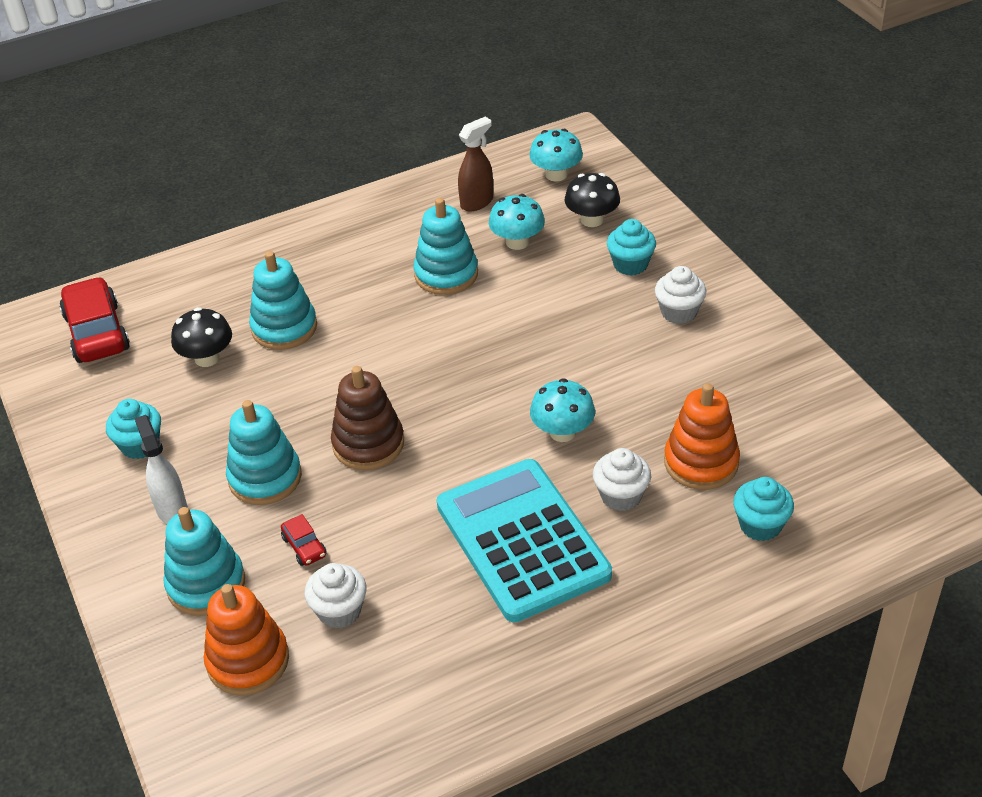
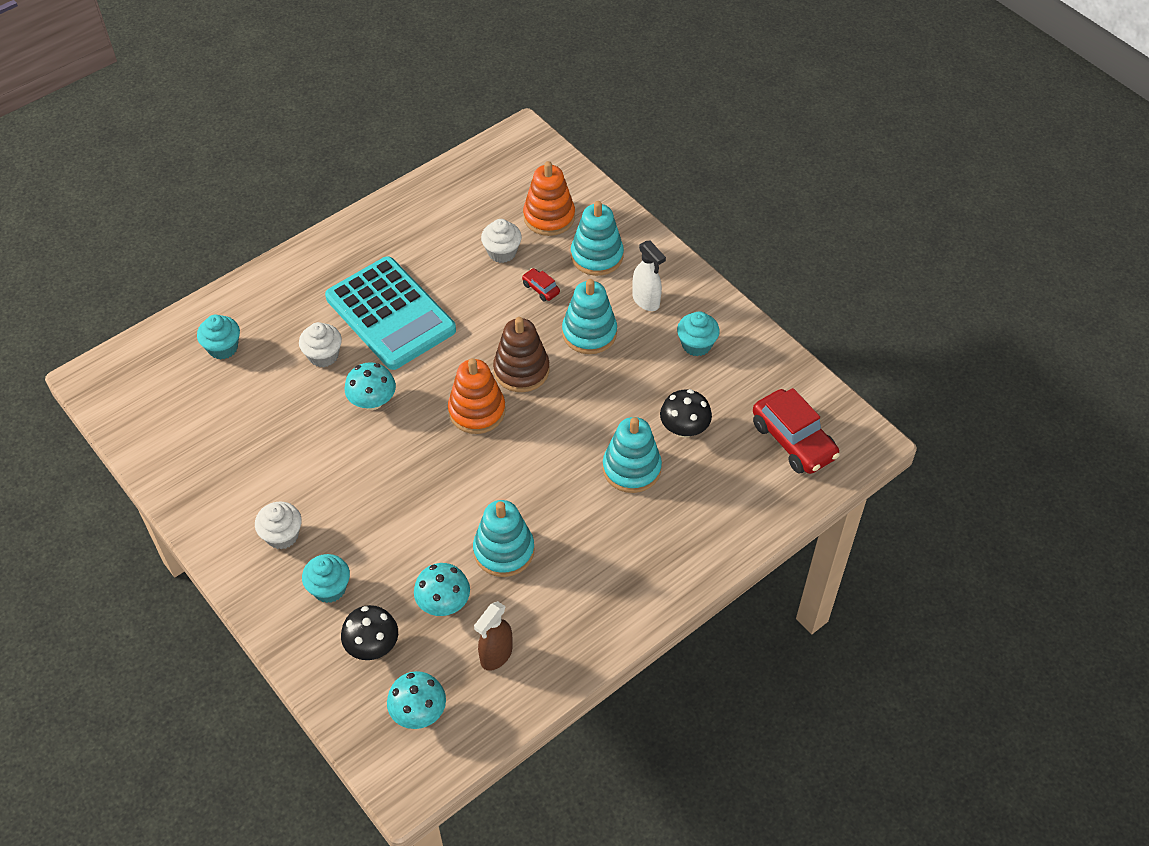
camera: 165 degrees right, 10 degrees up
orange stacking toy [664,383,740,490] -> orange stacking toy moved to [448,358,506,434]

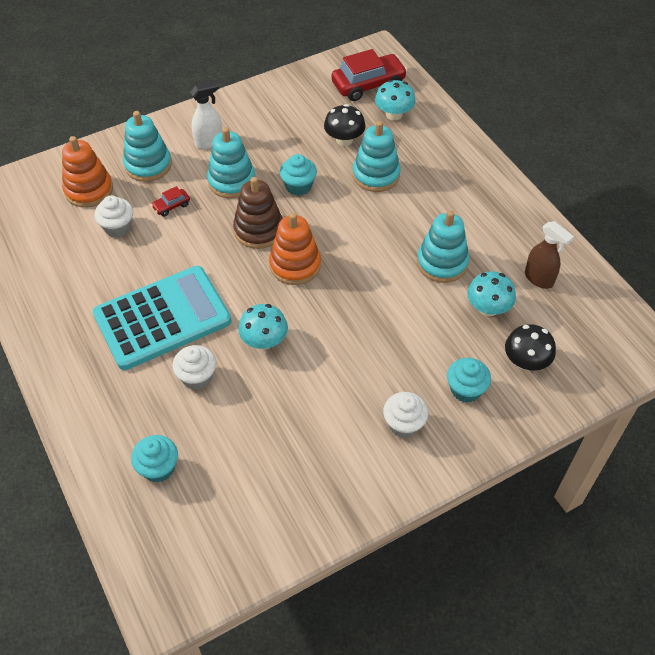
camera: 80 degrees left, 0 degrees up
turquoise mushroom [387,671,446,729] -> turquoise mushroom moved to [375,80,416,121]
turquoise cupcake [677,311,720,357] -> turquoise cupcake moved to [280,154,317,196]

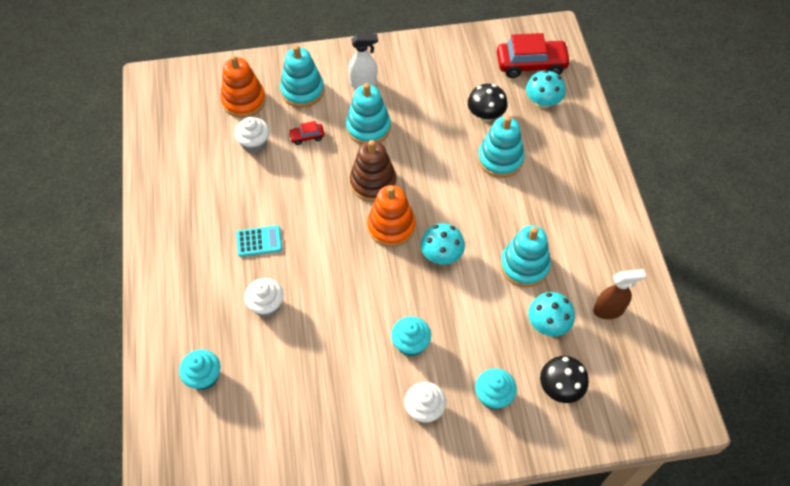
camera: 20 degrees right, 5 degrees up
turquoise calculator [93,266,231,370] -> turquoise calculator [236,225,282,257], size x0.40
turquoise mushroom [238,304,288,350] -> turquoise mushroom moved to [421,223,465,264]
turquoise cupcake [280,154,317,196] -> turquoise cupcake moved to [391,316,431,356]
brown spray bottle [525,221,574,289] -> brown spray bottle turned 75 degrees counterclockwise [593,269,646,319]

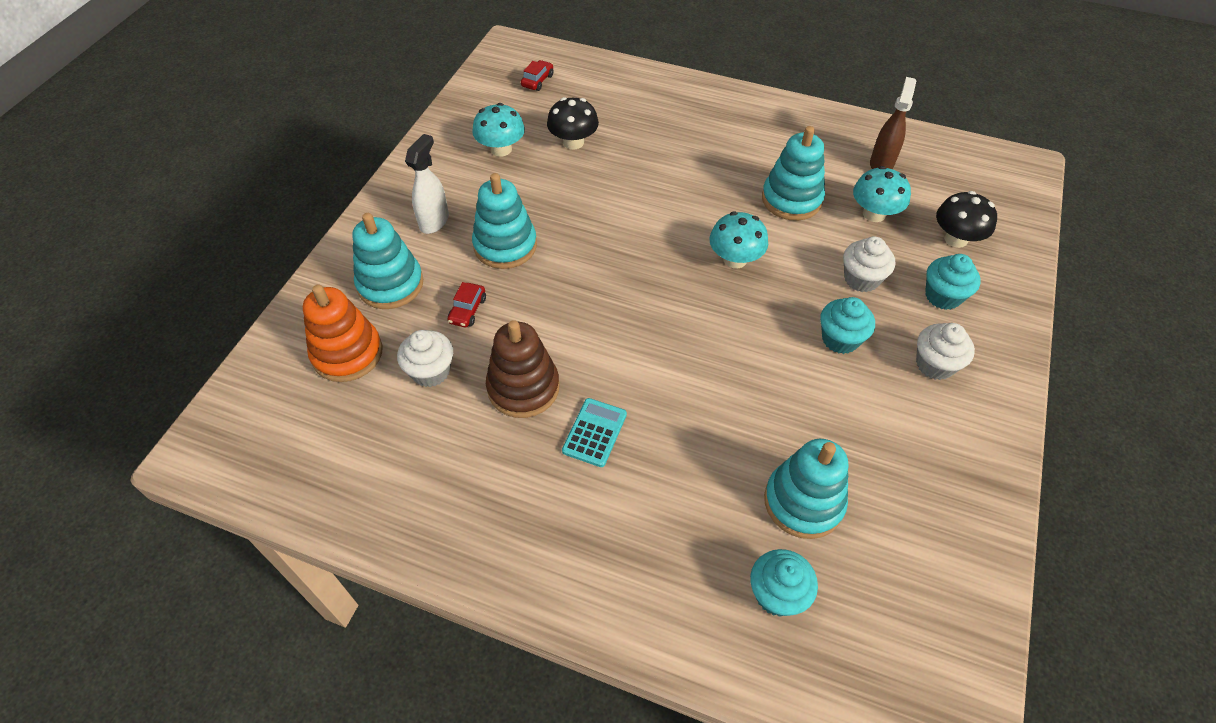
camera: 60 degrees left, 5 degrees down
white cupcake [244,278,284,318] -> white cupcake moved to [843,237,895,292]
brown stacking toy [350,140,397,202] -> brown stacking toy moved to [486,320,560,418]
orange stacking toy [367,185,416,247] -> none
turquoise stacking toy [478,116,525,178] -> turquoise stacking toy moved to [764,439,849,539]
red car [497,33,571,78] -> red car [521,60,554,91], size x0.46
turquoise mushroom [526,70,566,109] -> turquoise mushroom moved to [472,103,525,157]

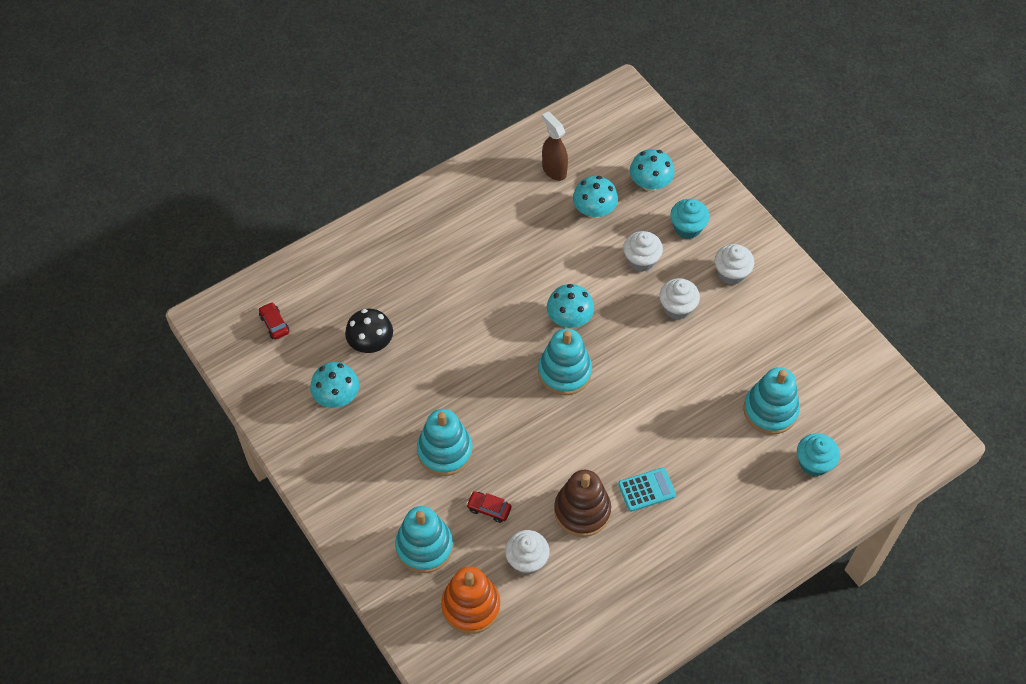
camera: 55 degrees left, 5 degrees up
white spray bottle [405,134,449,234] -> none
red car [448,282,486,327] -> red car turned 150 degrees clockwise [466,491,511,523]
turquoise calculator [562,398,627,467] -> turquoise calculator turned 105 degrees clockwise [618,467,676,512]
turquoise stacking toy [762,126,825,221] -> turquoise stacking toy moved to [538,328,592,395]
turquoise cupcake [820,297,875,354] -> white cupcake [659,278,700,320]
black mushroom [936,191,997,248] -> turquoise mushroom [630,149,675,191]

